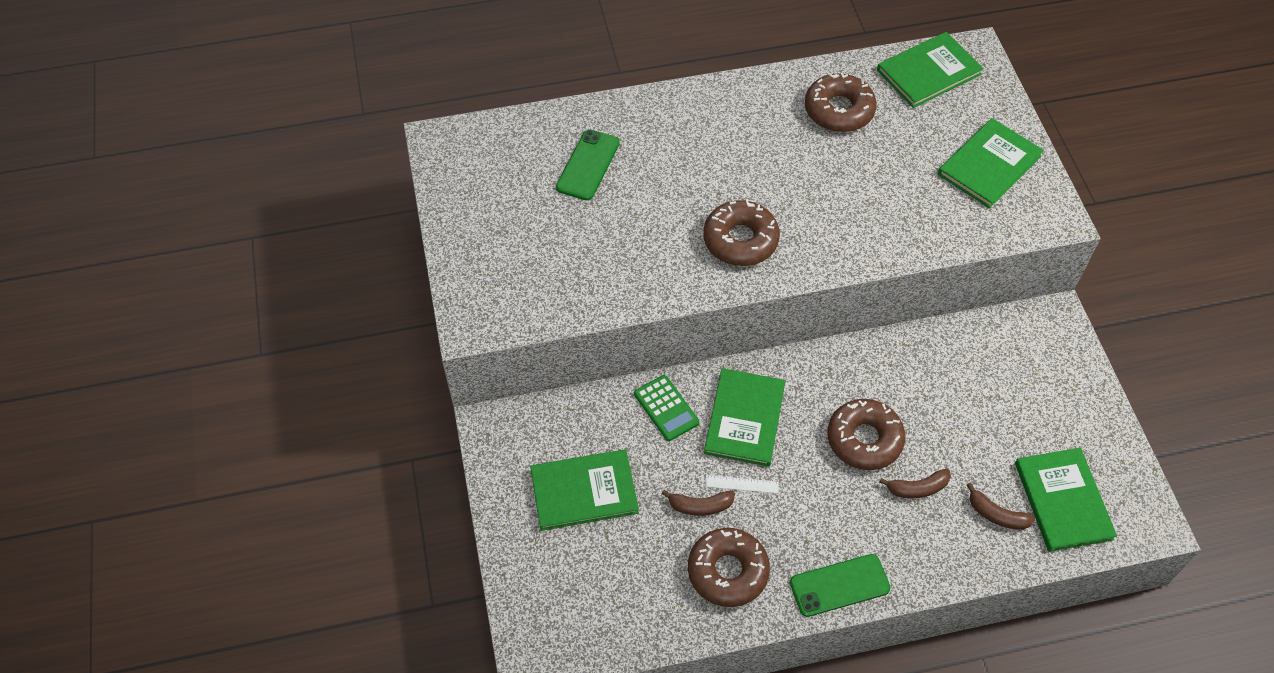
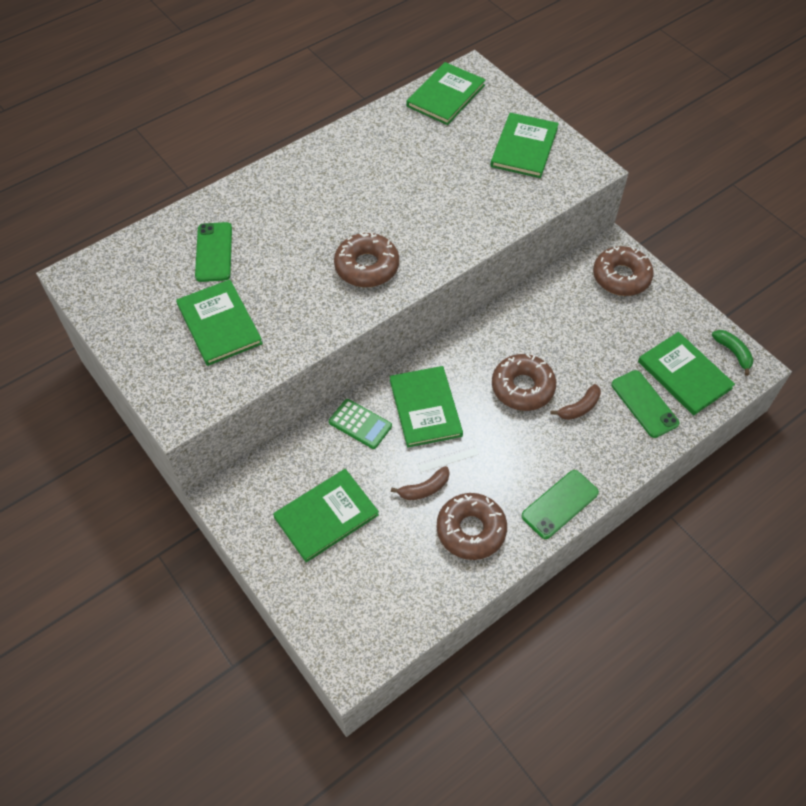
camera: 25 degrees left, 0 degrees up
brown donut [805,73,877,132] -> brown donut moved to [593,246,654,296]
brown banana [967,483,1035,530] -> green phone [611,370,679,438]
none -> green book [176,280,263,366]
none -> green banana [712,330,753,376]

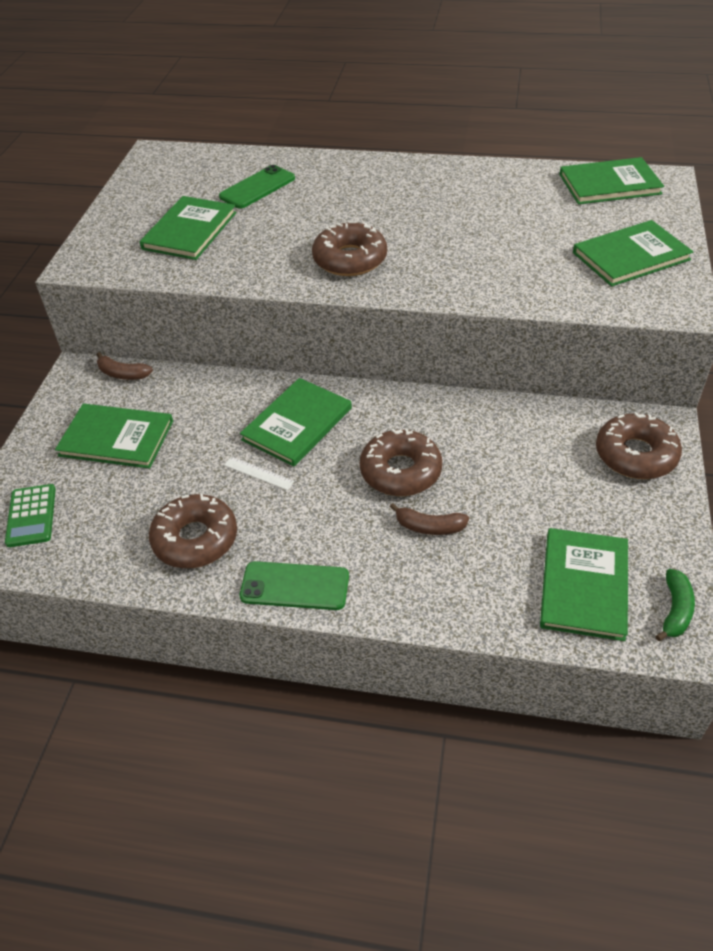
camera: 50 degrees right, 10 degrees down
green calculator [329,399,392,449] -> green calculator moved to [5,484,56,547]
brown banana [391,466,450,500] -> brown banana moved to [96,352,153,380]
green phone [611,370,679,438] -> none

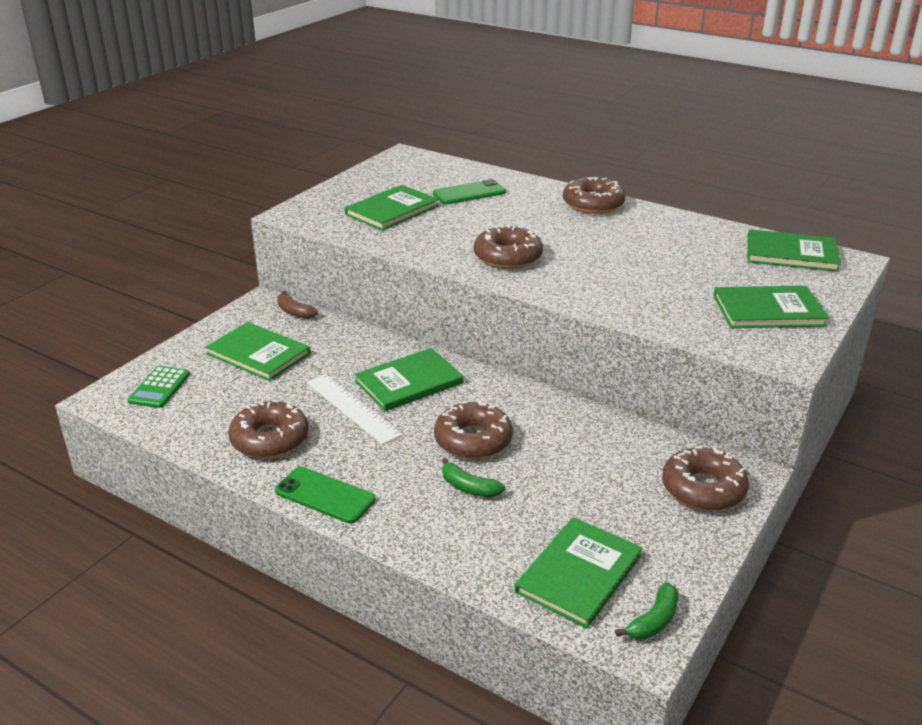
camera: 20 degrees right, 15 degrees down
white ruler [224,457,294,490] -> white ruler [307,374,402,445], size x1.94
brown banana [390,503,469,535] -> green banana [442,458,506,497]
none -> brown donut [563,177,626,214]

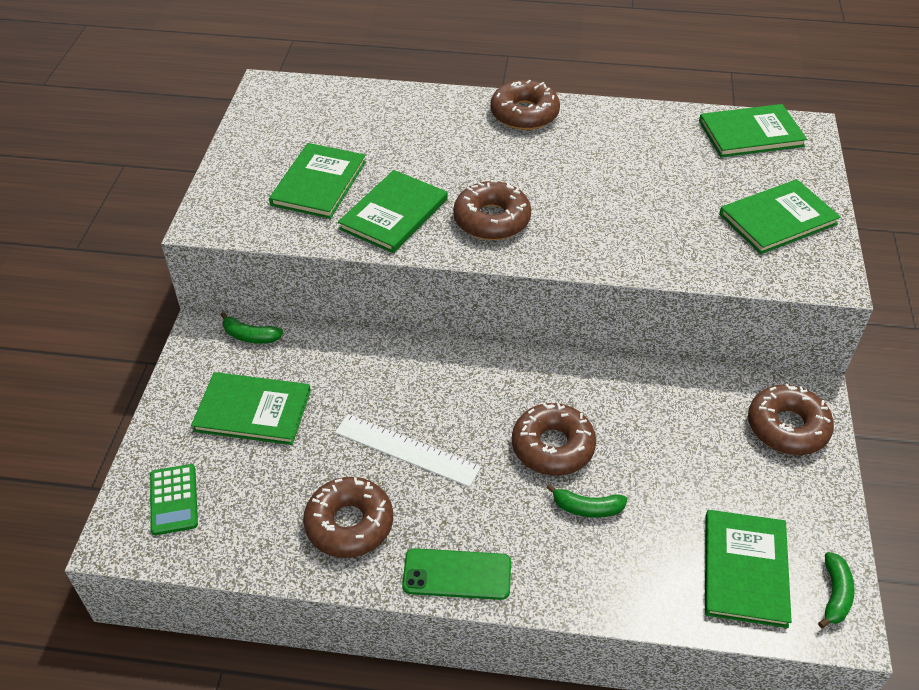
camera: 25 degrees left, 15 degrees up
brown banana [277,291,318,319] -> green banana [221,312,283,344]
green book [354,348,463,412] -> green book moved to [338,170,447,253]
green phone [433,179,506,204] -> none

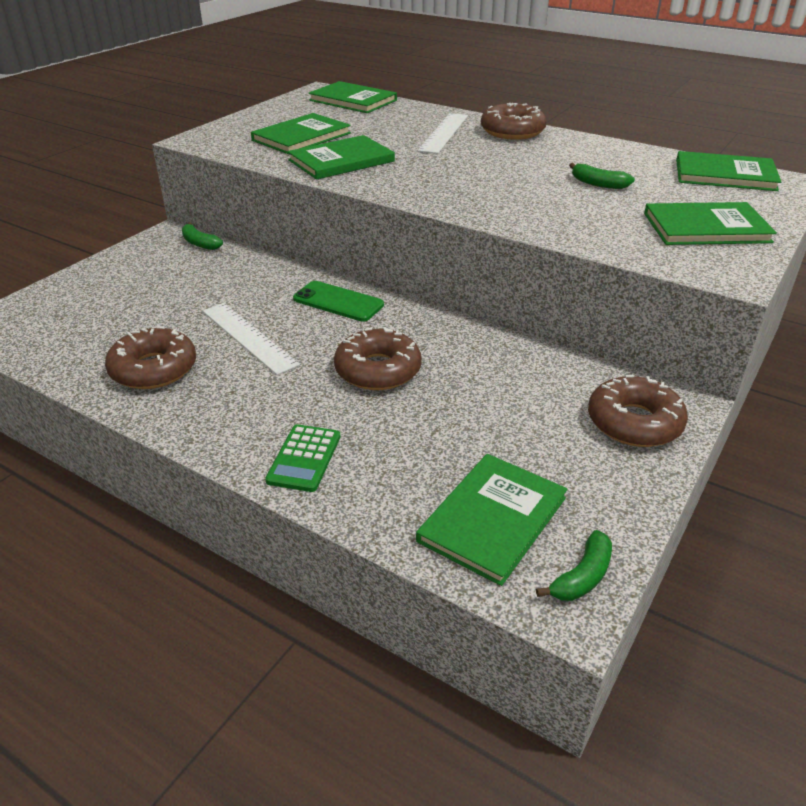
camera: 25 degrees right, 10 degrees down
green calculator [150,464,198,535] -> green calculator moved to [265,424,340,492]
green book [191,372,311,445] -> green book moved to [308,81,397,113]
green phone [402,548,511,600] -> green phone moved to [293,281,384,321]
brown donut [453,180,531,240] -> none
green banana [546,484,627,518] -> green banana moved to [569,163,635,189]
none -> white ruler [418,113,468,154]

